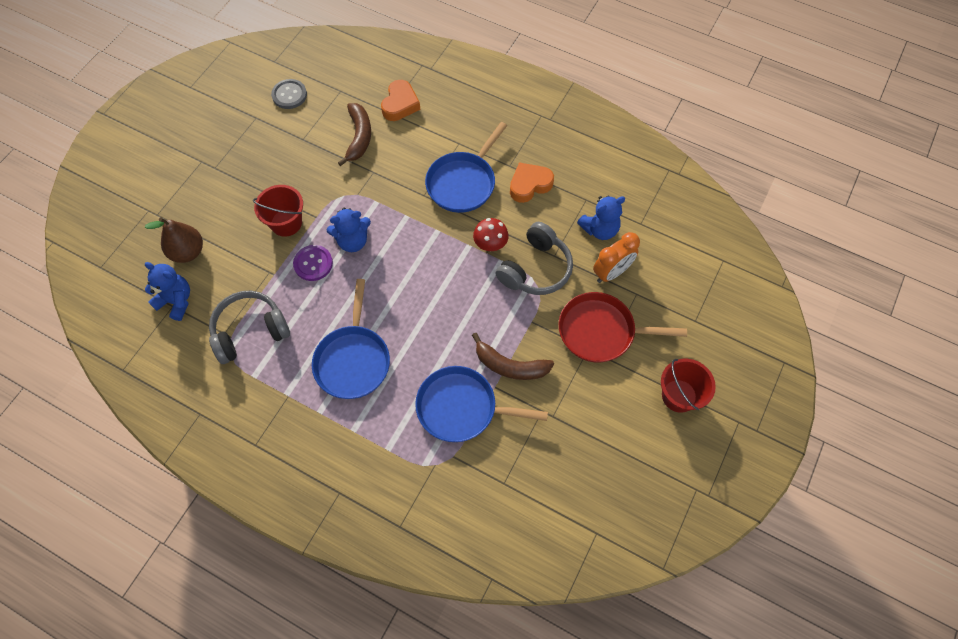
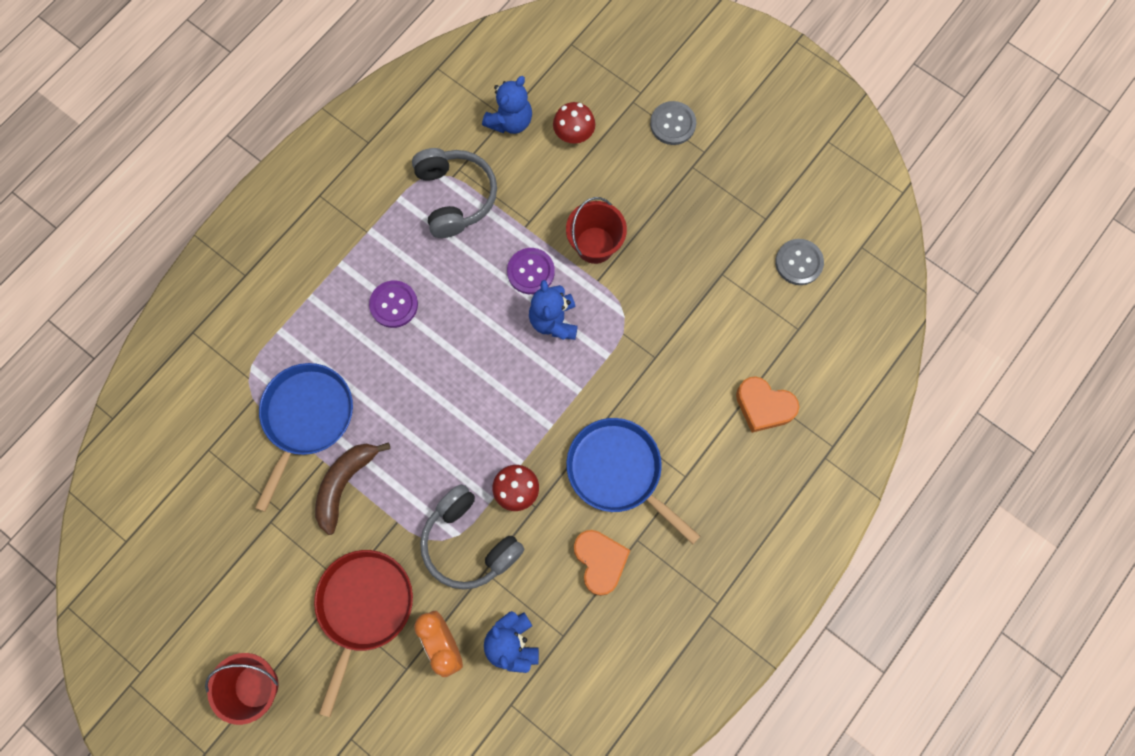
camera: 100 degrees right, 10 degrees up
brown pear [145,218,203,263] -> red mushroom [553,102,595,144]
blue pan [312,279,390,399] -> purple button [369,281,418,328]
brown banana [338,103,371,166] -> none
none -> grey button [650,101,696,145]

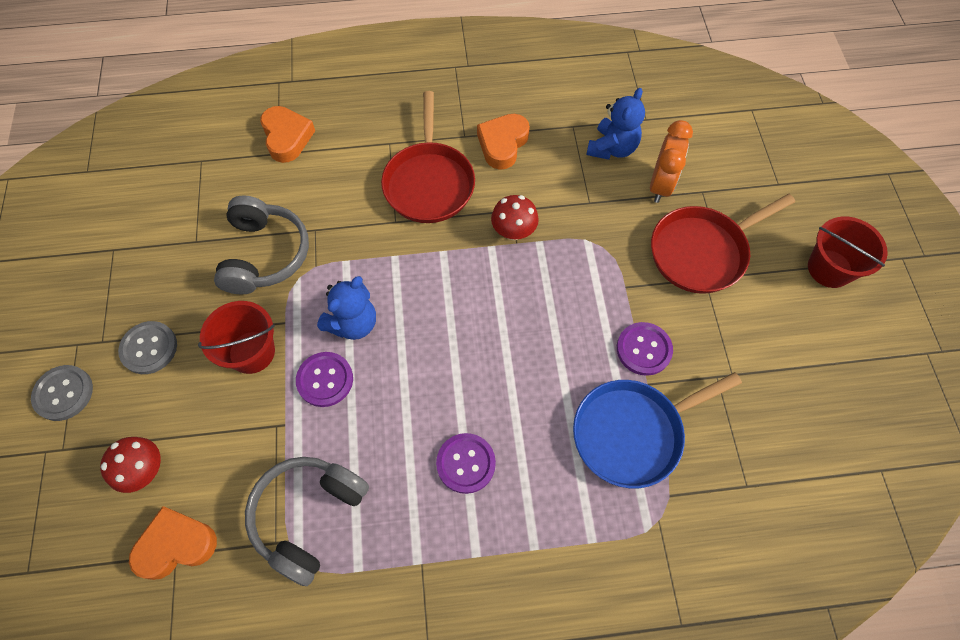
camera: 135 degrees left, 10 degrees down
brown banana [315,442,391,535] -> purple button [617,322,673,376]
grey headphones [420,484,524,589] -> grey headphones moved to [214,195,309,294]
blue teddy bear [482,76,532,134] -> orange heart [129,506,217,580]
blue pan [566,418,700,544] -> red pan [381,91,475,223]
grey button [775,239,824,285] -> grey button moved to [118,321,177,374]

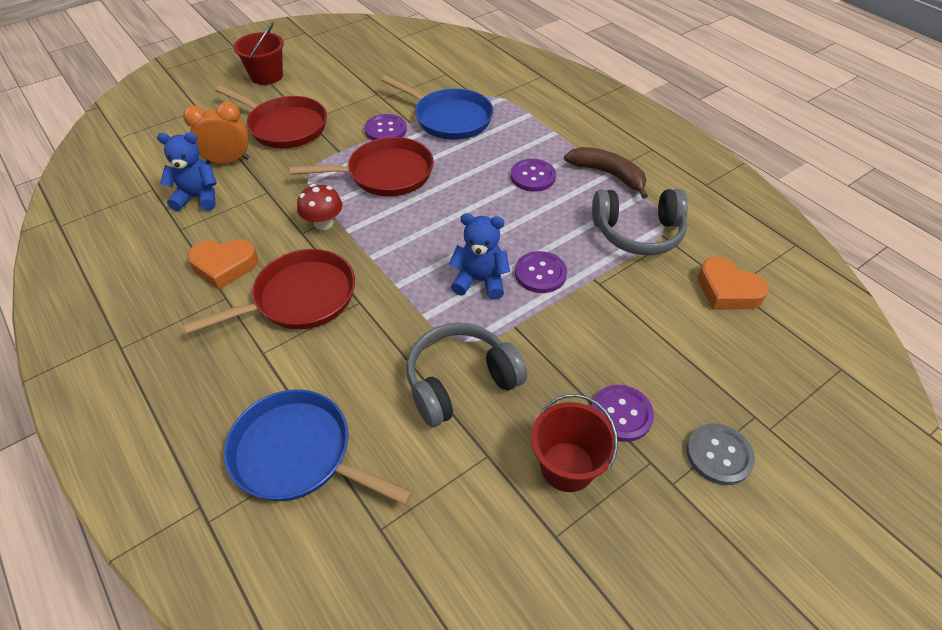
camera: 120 degrees left, 15 degrees down
red mushroom [100,437,161,493] -> none
grey button [118,321,177,374] -> purple button [591,385,654,442]
red bucket [198,301,275,374] -> red bucket moved to [531,394,618,492]
orange heart [260,106,315,163] -> blue pan [224,390,413,505]
none -> red pan [290,137,434,196]
none -> brown banana [564,147,648,199]

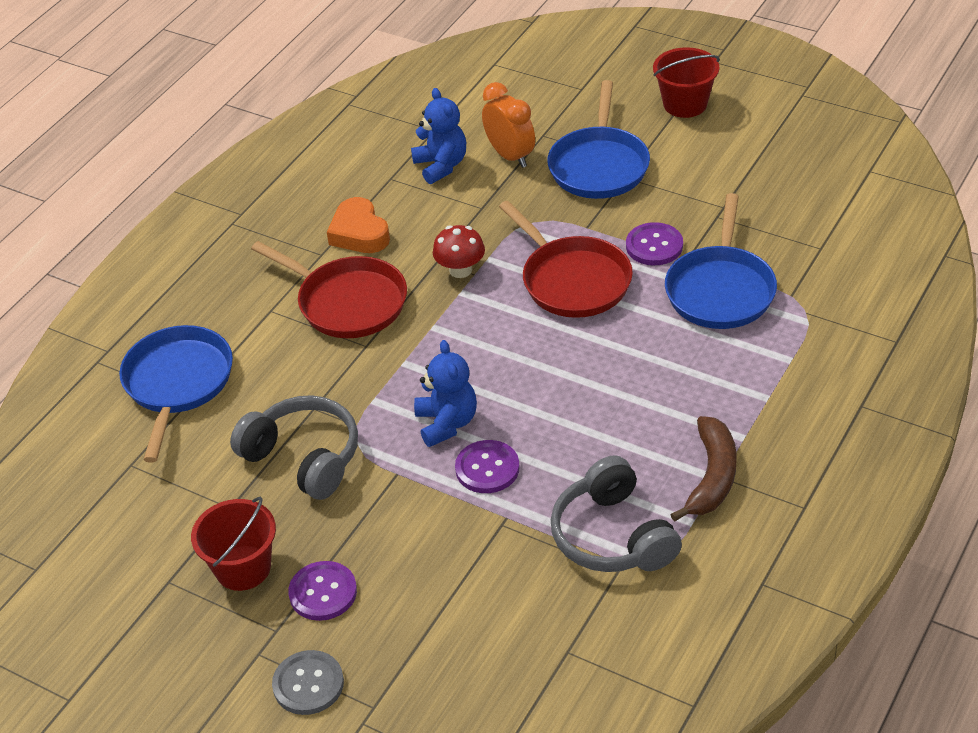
camera: 70 degrees right, 5 degrees down
red pan [215,85,327,148] -> blue pan [547,80,650,199]
purple button [511,159,556,192] -> none
orange heart [698,257,769,310] -> none

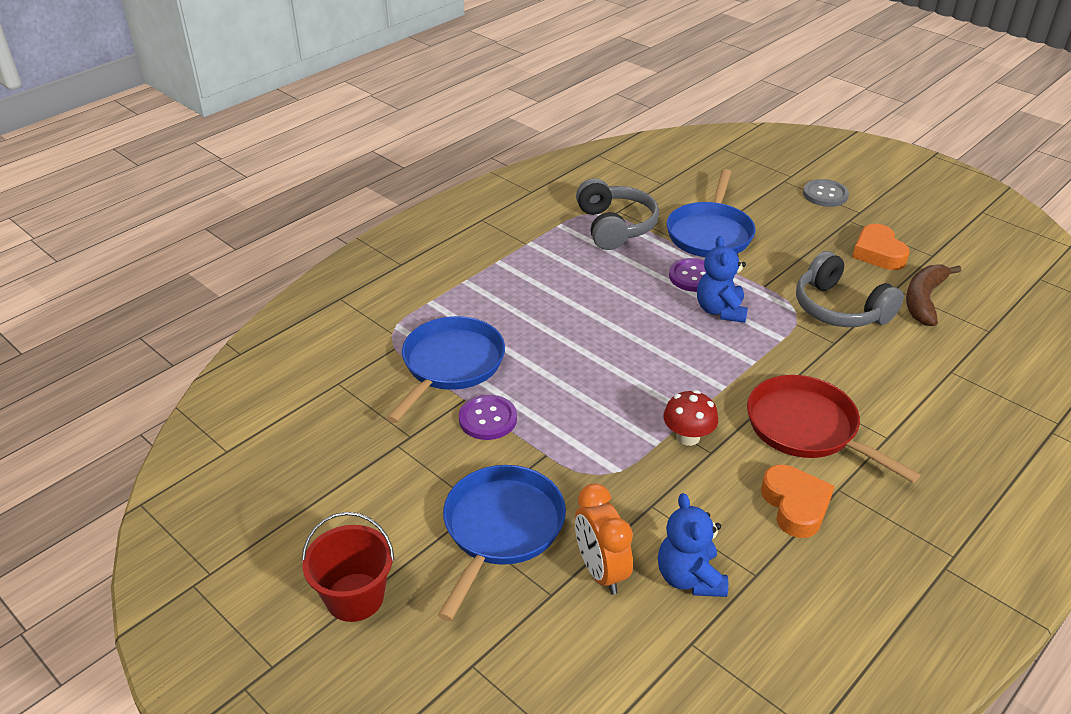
camera: 170 degrees left, 5 degrees down
blue pan [119,325,233,462] -> blue pan moved to [666,169,756,257]
red bucket [191,497,276,591] -> orange heart [852,224,910,270]
purple button [288,561,357,621] -> none
red pan [499,201,633,318] -> none
brown banana [670,416,737,522] -> brown banana moved to [906,265,961,326]

